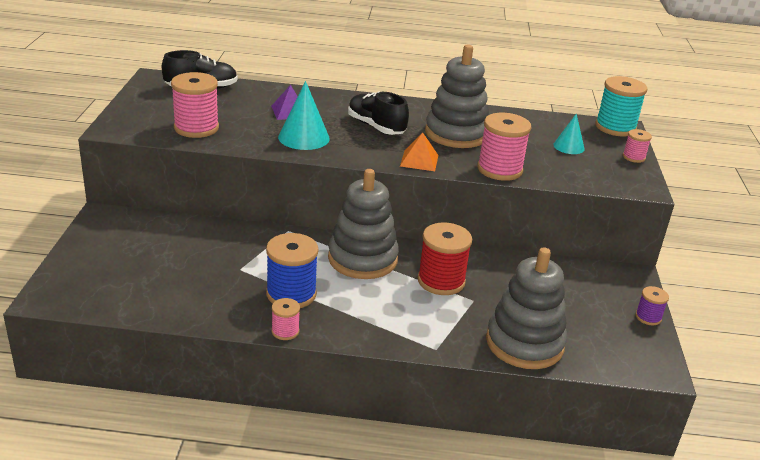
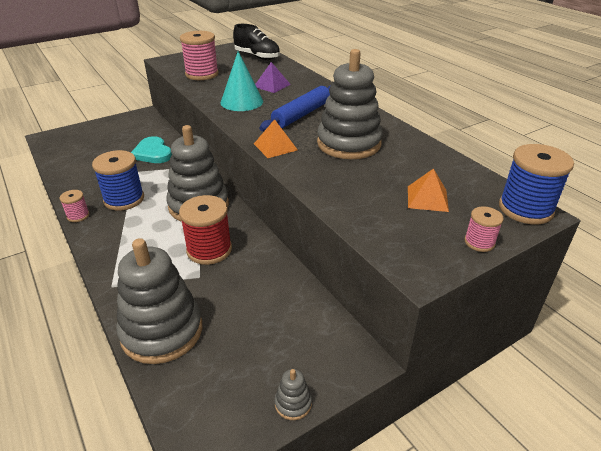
camera: 55 degrees right, 5 degrees up
black shoe [348,92,409,135] -> blue rolling pin [260,85,331,131]
pink spool [477,113,531,181] -> none
turquoise cone [553,113,585,154] -> orange pyramid [408,168,449,212]
turquoise spool [595,76,647,136] -> blue spool [499,144,574,224]
purple spool [635,286,669,326] -> grey stacking toy [274,369,312,420]
none -> turquoise heart [131,136,172,163]

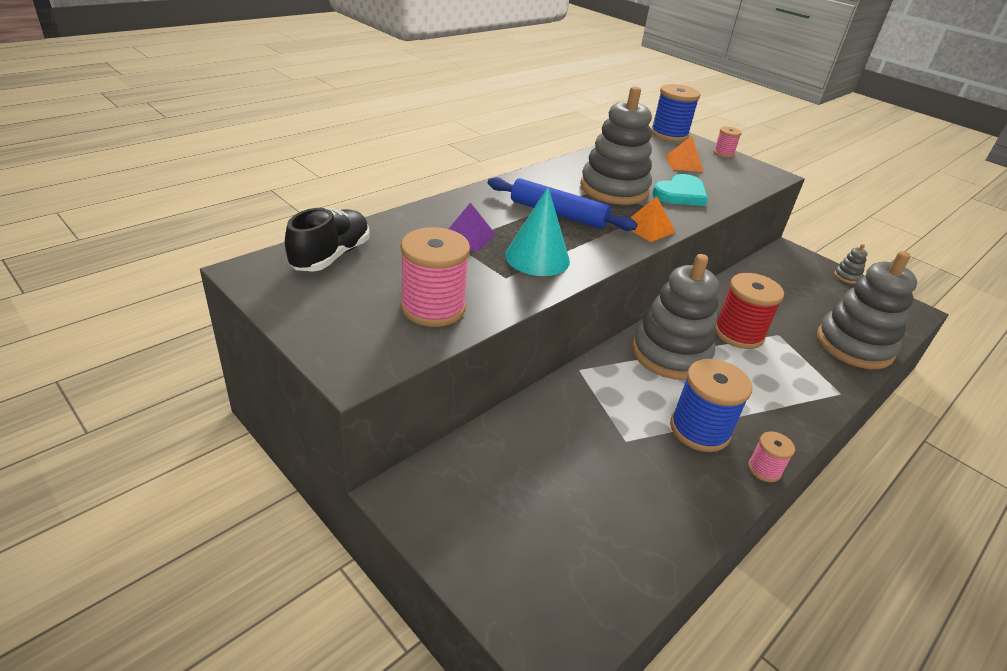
camera: 105 degrees left, 0 degrees up
turquoise heart [131,136,172,163] -> turquoise heart moved to [653,174,708,206]

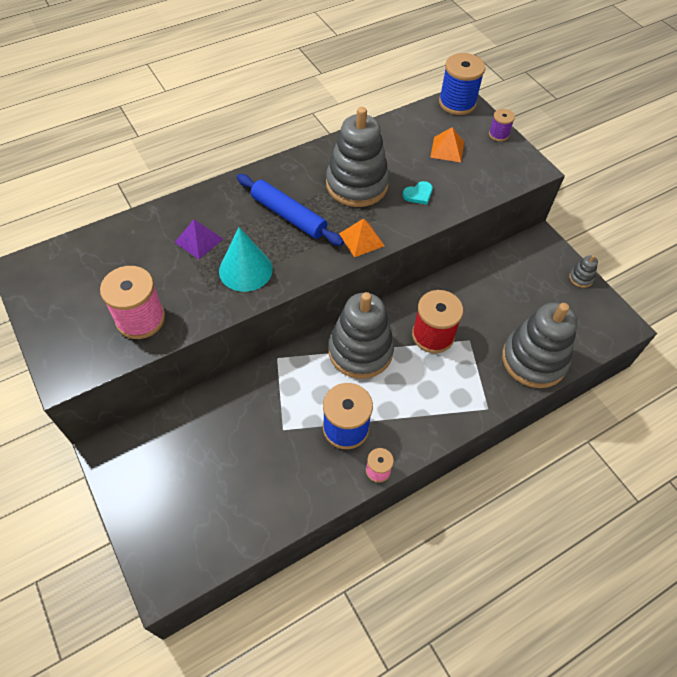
camera: 15 degrees right, 20 degrees up
black shoe [285,208,370,272] -> none
turquoise heart [653,174,708,206] -> turquoise heart [403,181,433,205], size x0.57
pink spool [713,127,742,158] -> purple spool [489,109,515,142]

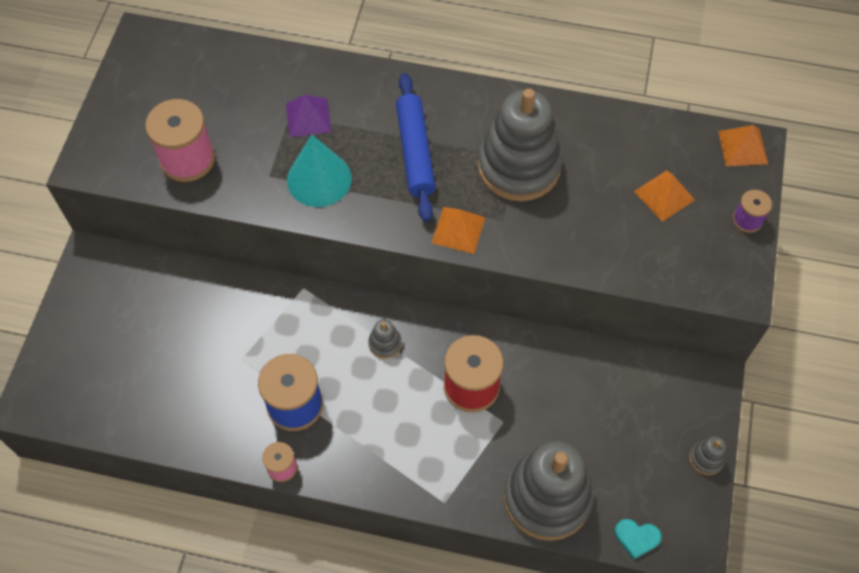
camera: 45 degrees right, 5 degrees up
grey stacking toy [328,292,394,379] -> grey stacking toy [368,319,402,359], size x0.40
turquoise heart [403,181,433,205] -> turquoise heart moved to [615,519,662,559]
blue spool [439,53,485,115] -> orange pyramid [718,125,768,166]

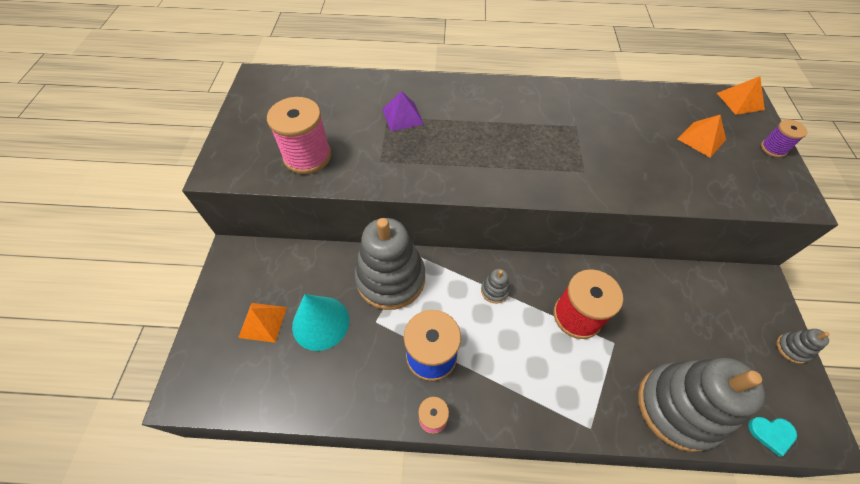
camera: 10 degrees left, 5 degrees down
turquoise cone [287,135,352,207] -> turquoise cone moved to [292,294,349,351]
blue rolling pin [396,73,435,222] -> none
orange pyramid [432,207,486,254] -> orange pyramid moved to [238,303,287,343]
grey stacking toy [478,89,562,201] -> grey stacking toy moved to [355,218,425,310]

